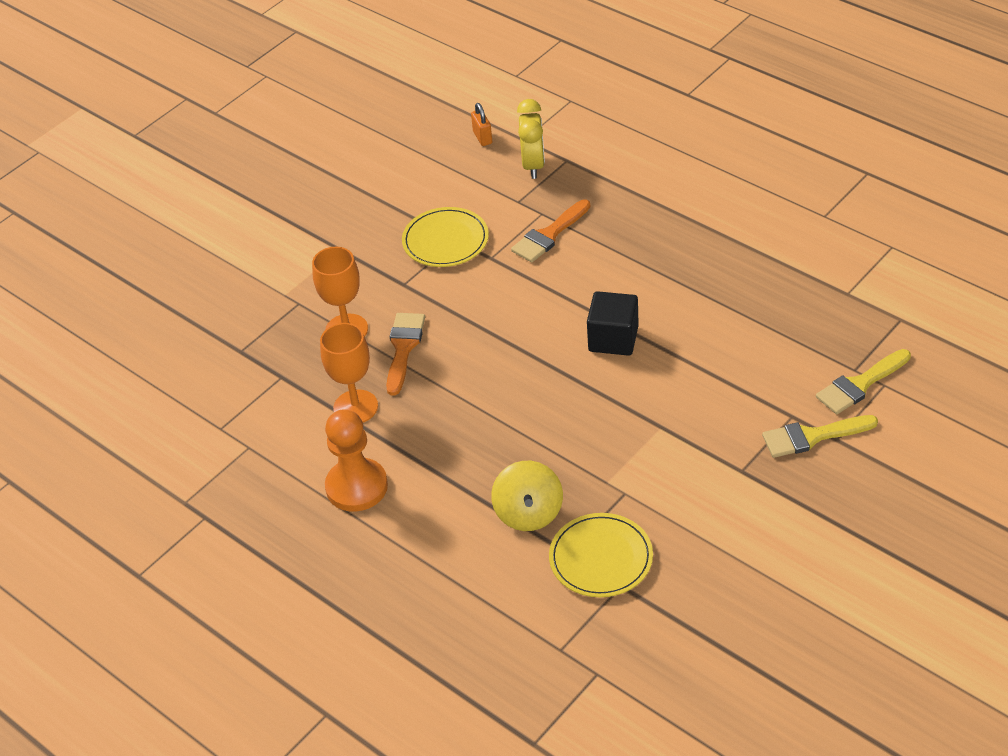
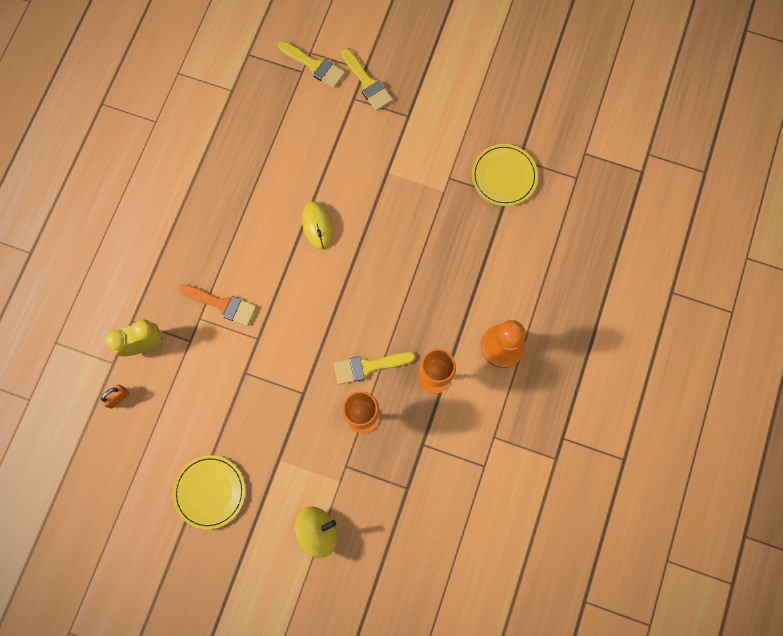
camera: 115 degrees left, 30 degrees up
orange brush [386,313,425,396] -> yellow brush [334,352,416,385]
yellow plate [402,207,489,267] -> yellow plate moved to [173,455,245,529]
yellow spinning top [491,461,563,531] -> yellow spinning top moved to [295,507,337,558]
black cube [587,291,639,356] -> yellow mouse [302,201,333,249]

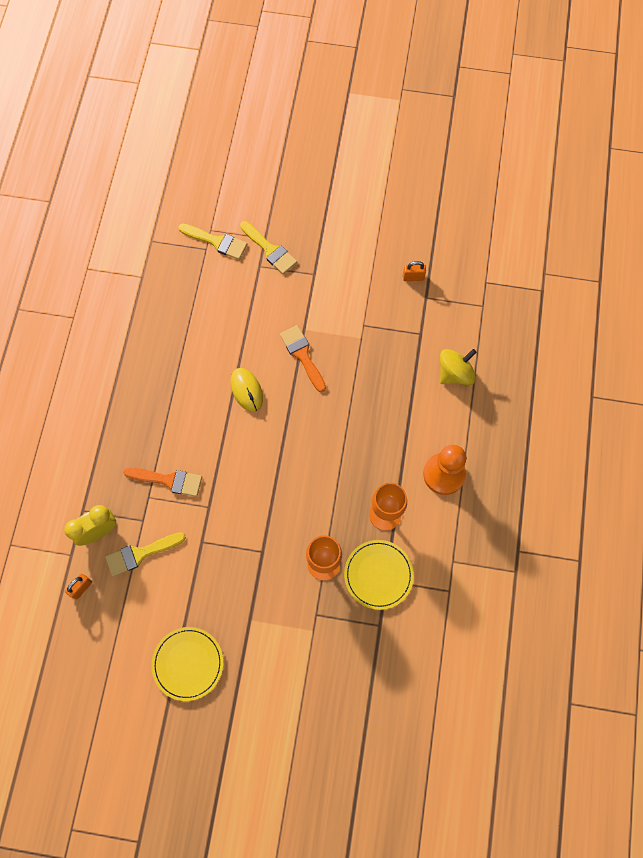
camera: 10 degrees left, 5 degrees down
yellow spinning top [295,507,337,558] -> yellow spinning top moved to [440,349,477,385]
yellow brush [334,352,416,385] -> yellow brush moved to [105,532,186,576]
yellow plate [472,144,538,206] -> yellow plate moved to [344,540,414,610]
none -> orange brush [280,325,326,392]
none -> orange padlock [403,261,426,281]

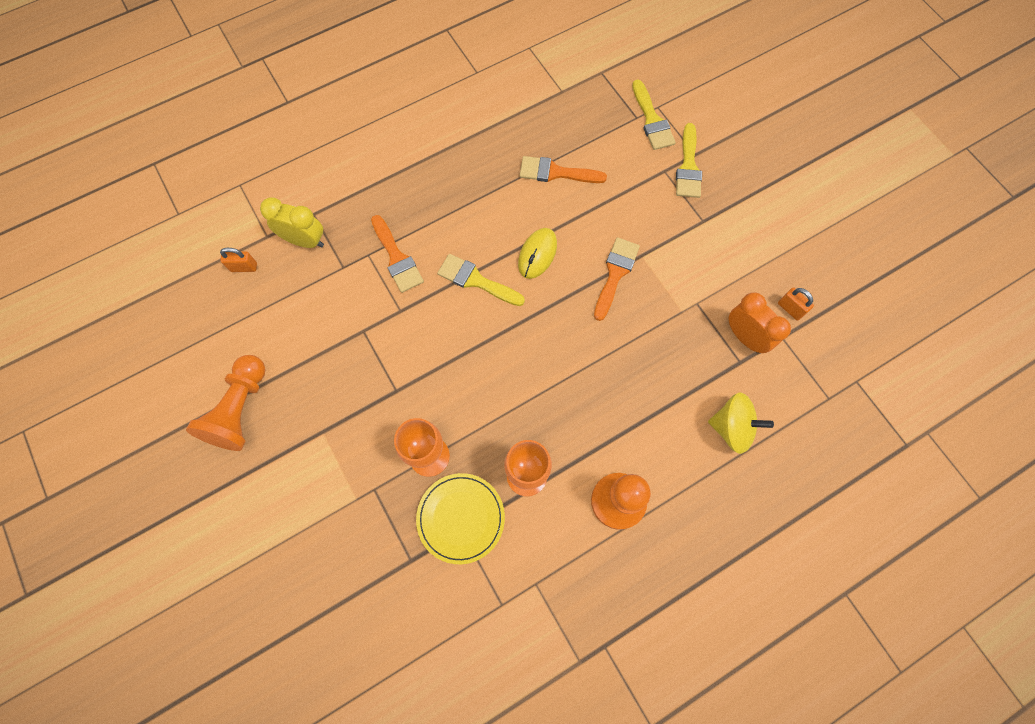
camera: 50 degrees right, 0 degrees up
yellow brush [105,532,186,576] -> yellow brush moved to [437,254,525,306]
yellow plate [151,627,223,701] -> orange pawn [186,355,266,451]
none -> orange brush [520,156,607,183]
none -> orange clock [728,292,791,353]

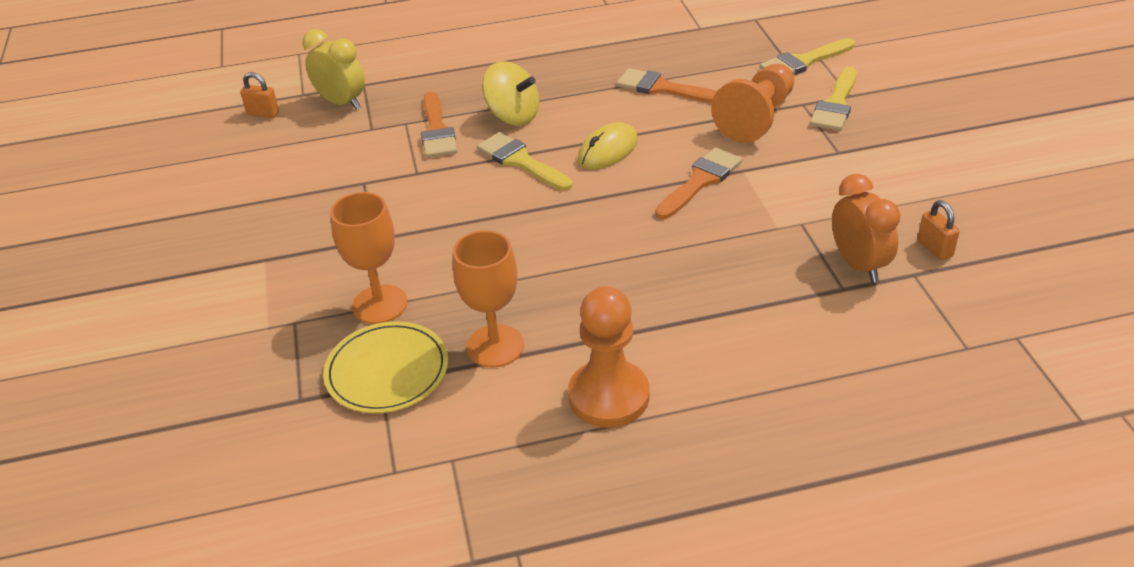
camera: 20 degrees right, 30 degrees down
orange pawn [186,355,266,451] -> orange pawn moved to [711,64,794,143]
yellow brush [632,79,676,150] -> yellow brush turned 60 degrees clockwise [760,38,855,75]
yellow spinning top [708,393,774,454] -> yellow spinning top moved to [482,61,539,125]

